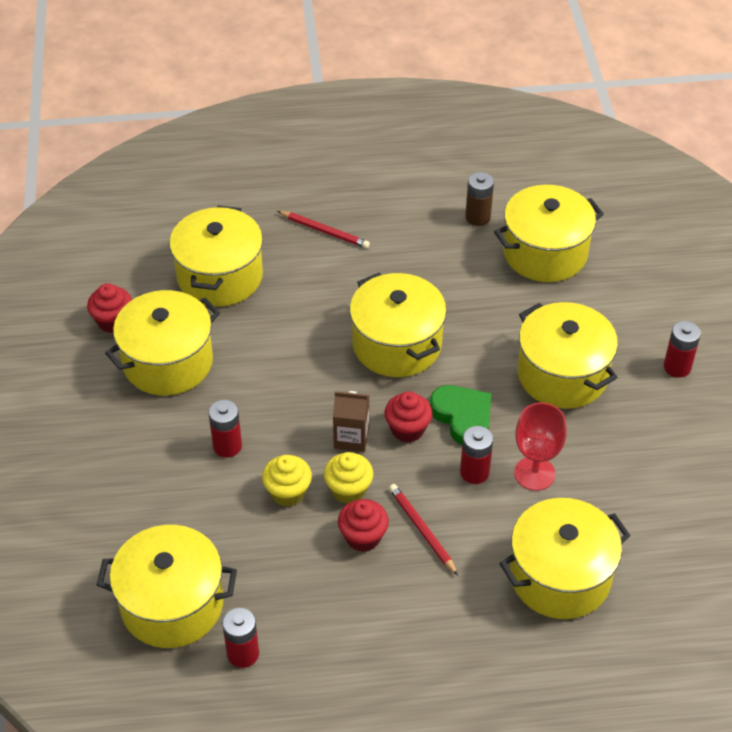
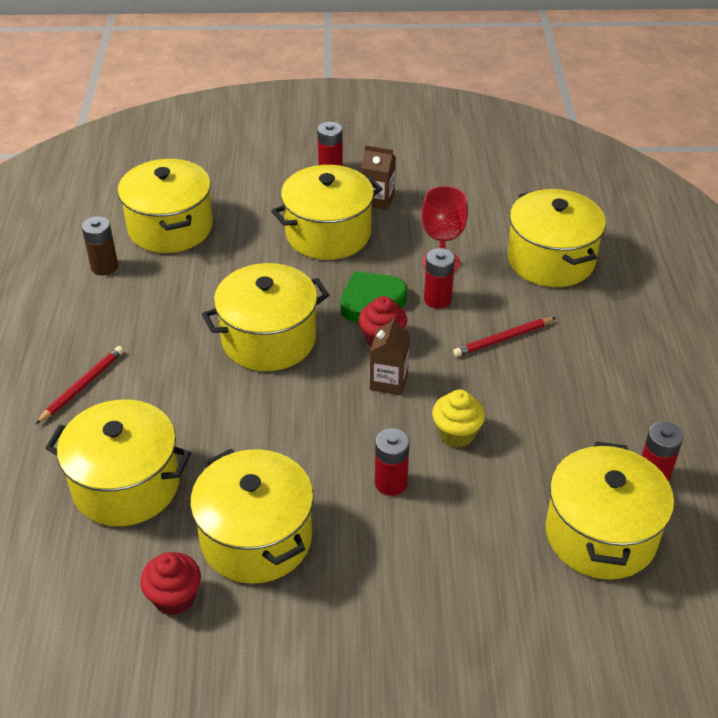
camera: 85 degrees left, 5 degrees down
yellow cupcake [324,452,373,504] -> none
red cupcake [338,499,389,552] -> none
none -> brown carton [361,145,396,210]

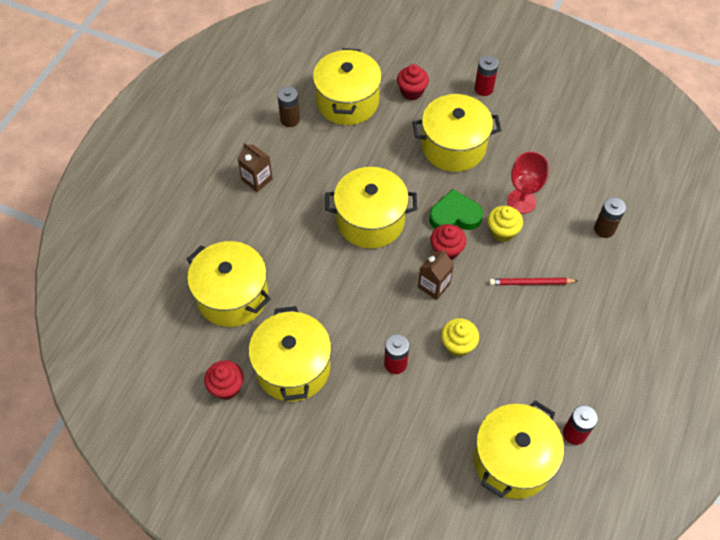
camera: 25 degrees right, 15 degrees up
red pencil [36,346,124,424] -> none
brown carton [361,145,396,210] -> brown carton moved to [237,143,273,192]
red battery [424,248,455,309] -> yellow cupcake [488,206,523,242]
yellow pot [507,189,606,287] -> brown battery [594,197,626,238]
none -> red cupcake [397,64,429,100]

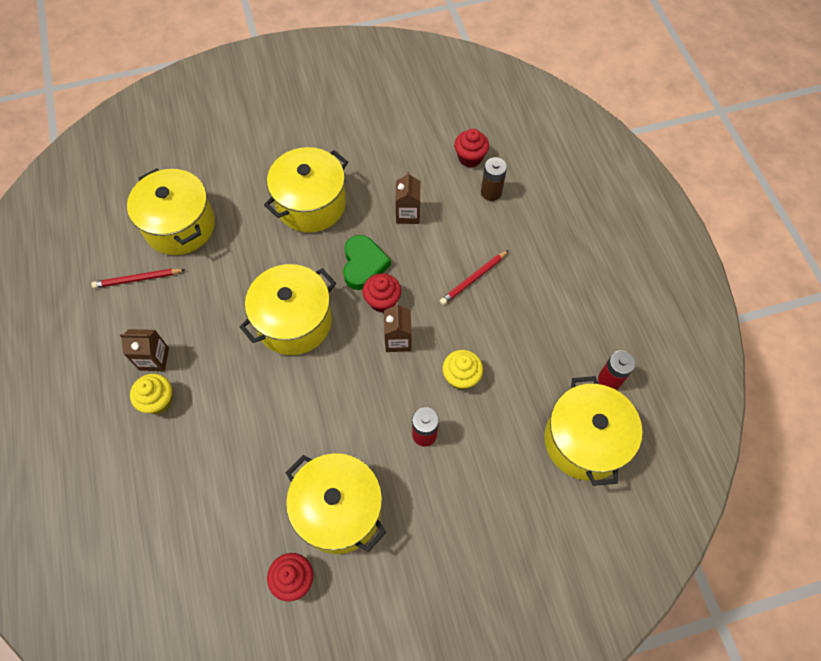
camera: 40 degrees left, 5 degrees up
yellow pot [187,241,271,327] -> none
brown battery [277,86,300,127] -> red pencil [91,268,186,288]
red cupcake [397,64,429,100] -> red cupcake moved to [454,129,489,167]
green heart [429,189,483,230] -> green heart turned 135 degrees clockwise [343,235,391,290]
red battery [474,55,499,96] -> none
yellow cupcake [488,206,523,242] -> yellow cupcake moved to [130,374,173,414]
red goblet [507,152,549,214] -> brown carton [395,172,420,224]

